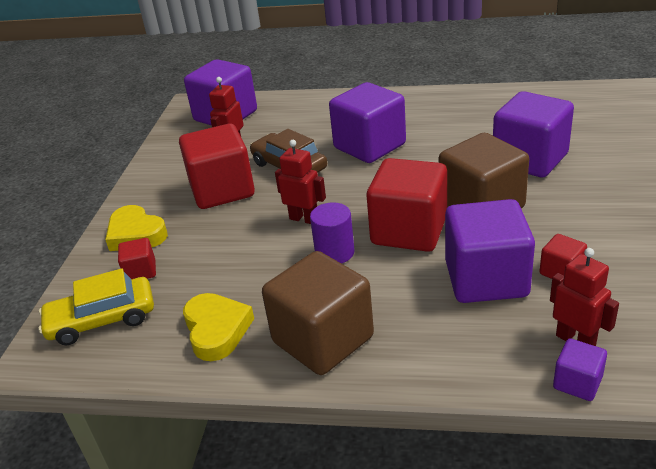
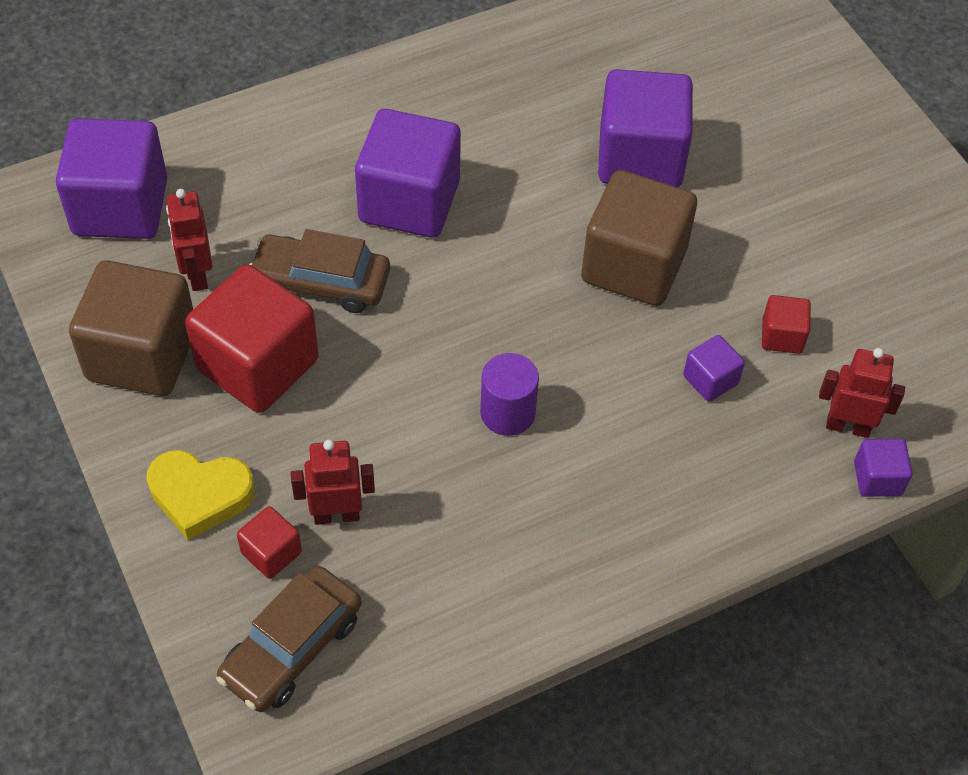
camera: 40 degrees left, 20 degrees up
yellow car [39,268,154,345] -> brown car [216,566,361,712]
yellow heart [183,293,254,361] -> none
brown cube [262,251,374,375] -> brown cube moved to [69,260,193,396]
red robot [275,140,326,224] -> red robot moved to [291,440,375,525]
red cube [367,158,447,252] -> none
purple cube [445,199,535,303] -> purple cube [683,335,745,402], size x0.46

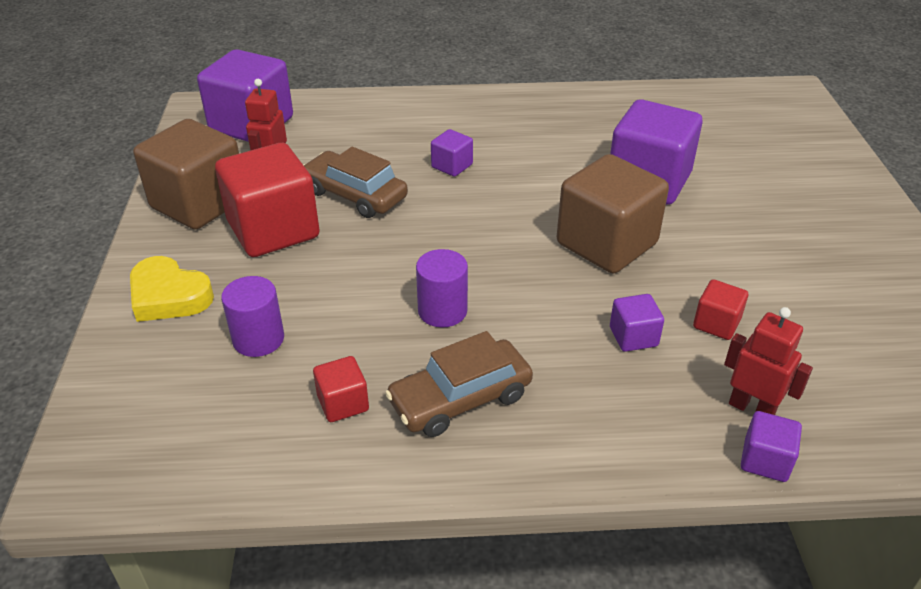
camera: 25 degrees right, 15 degrees down
brown car [216,566,361,712] -> brown car moved to [385,331,533,437]
red cube [237,506,302,579] -> red cube moved to [313,356,369,422]
red robot [291,440,375,525] -> purple cylinder [221,276,284,357]
purple cube [355,109,461,237] -> purple cube [431,129,473,177], size x0.46

